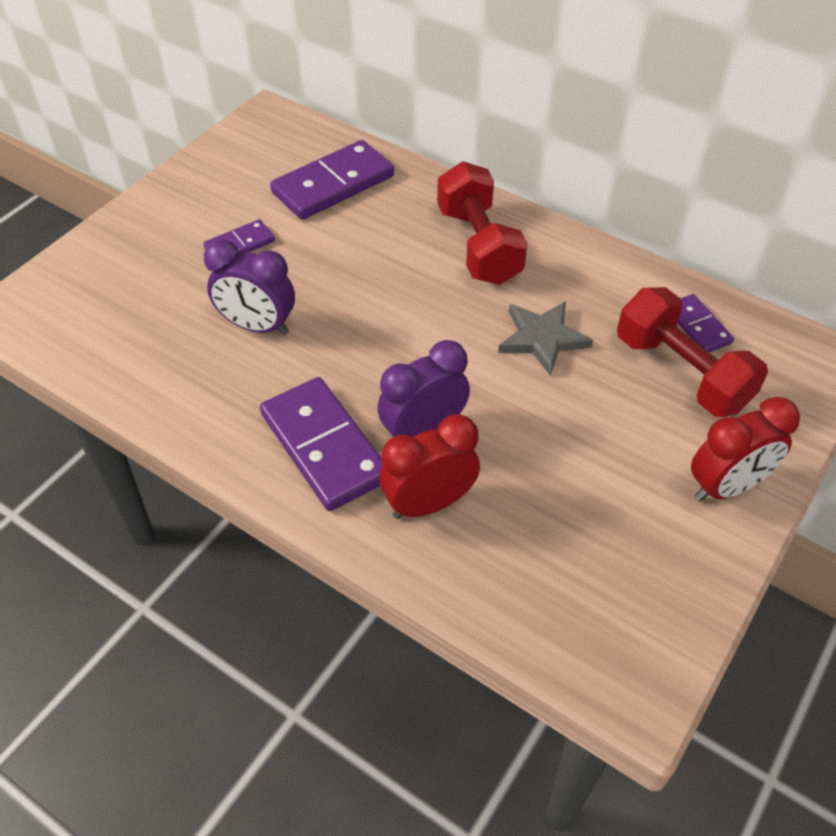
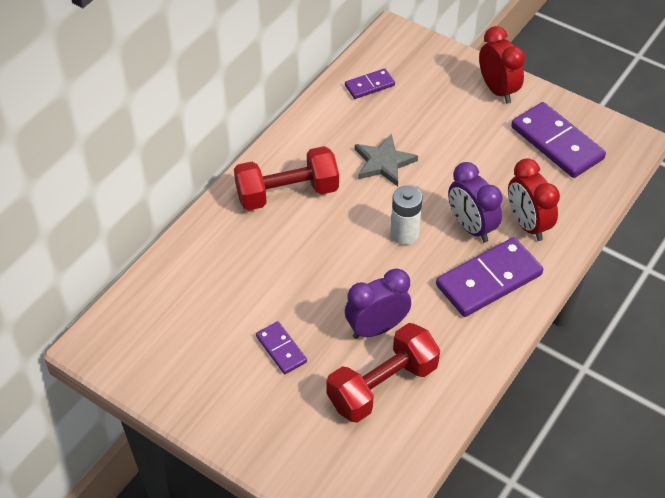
camera: 90 degrees left, 0 degrees up
purple clock [204,239,295,335] -> purple clock turned 135 degrees counterclockwise [345,268,411,339]
purple domino [270,140,394,220] -> purple domino moved to [511,102,606,178]
red dumbbell [617,287,768,417] -> red dumbbell moved to [326,323,440,423]
none -> white battery [390,186,422,245]

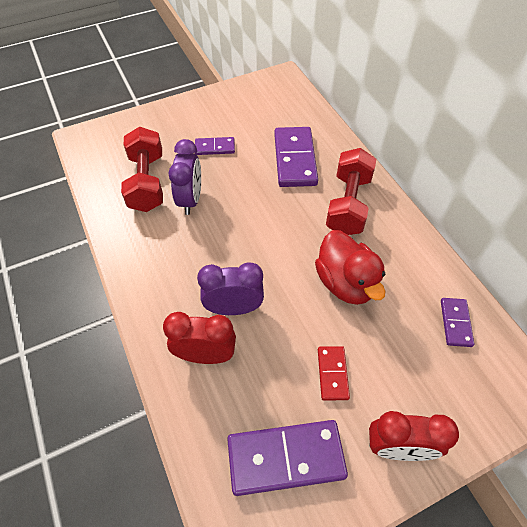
camera: 120 degrees right, 5 degrees up
grey star [355,134,418,186] -> red duck [315,230,386,305]
white battery [390,186,422,245] -> none
purple domino [436,237,543,317] -> purple domino moved to [274,127,318,187]
none -> red domino [318,346,350,401]

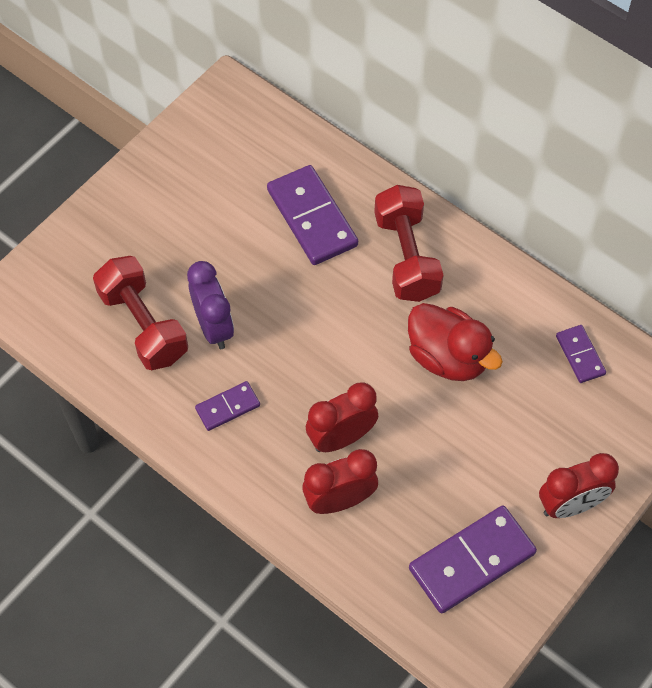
camera: 25 degrees left, 5 degrees up
purple domino [195,137,235,155] -> purple domino moved to [195,381,260,431]
purple clock [197,262,264,315] -> red clock [306,382,378,452]
red domino [318,346,350,401] -> none

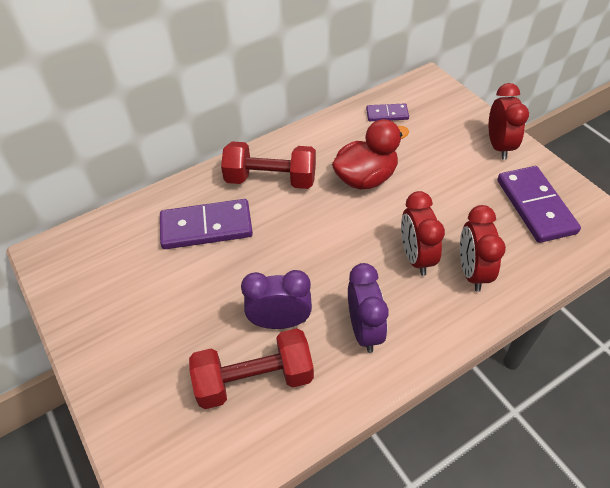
camera: 70 degrees left, 10 degrees down
purple domino [195,381,260,431] -> purple clock [348,263,389,353]

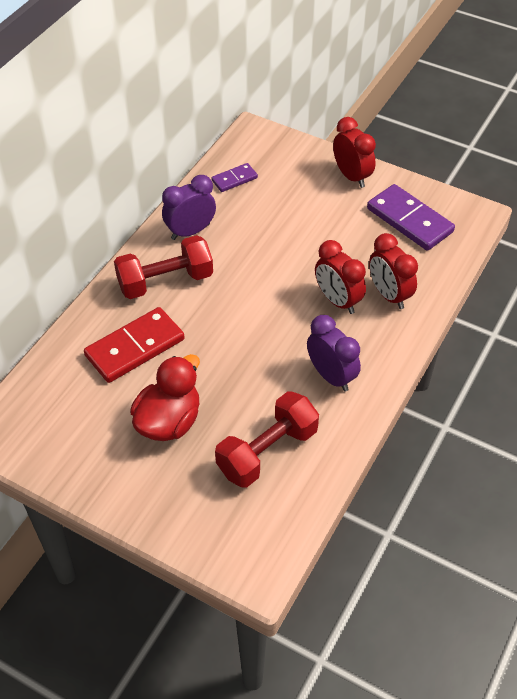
camera: 30 degrees left, 0 degrees up
purple domino [160,199,253,249] -> red domino [84,307,185,383]
purple clock [241,270,312,329] -> purple clock moved to [162,175,216,240]
red duck [332,119,409,190] -> red duck moved to [130,354,200,441]

